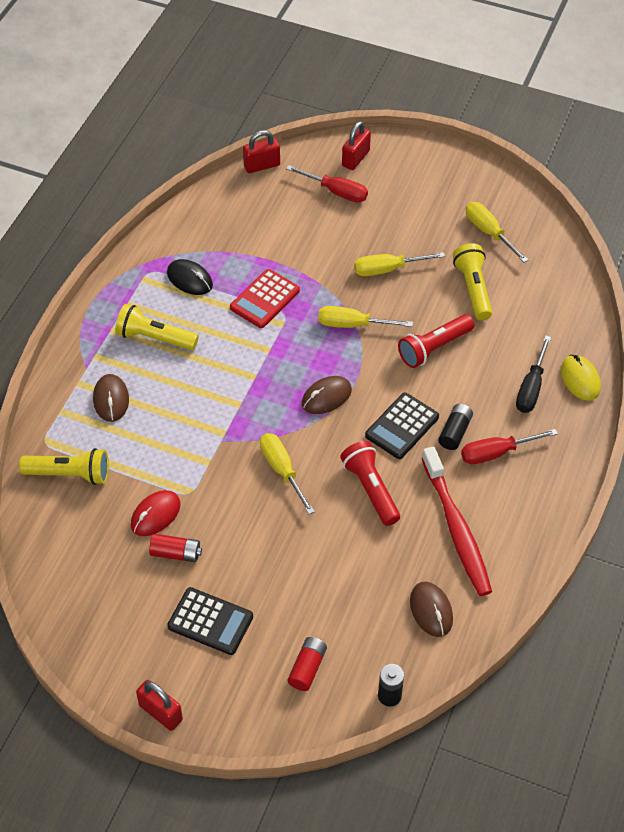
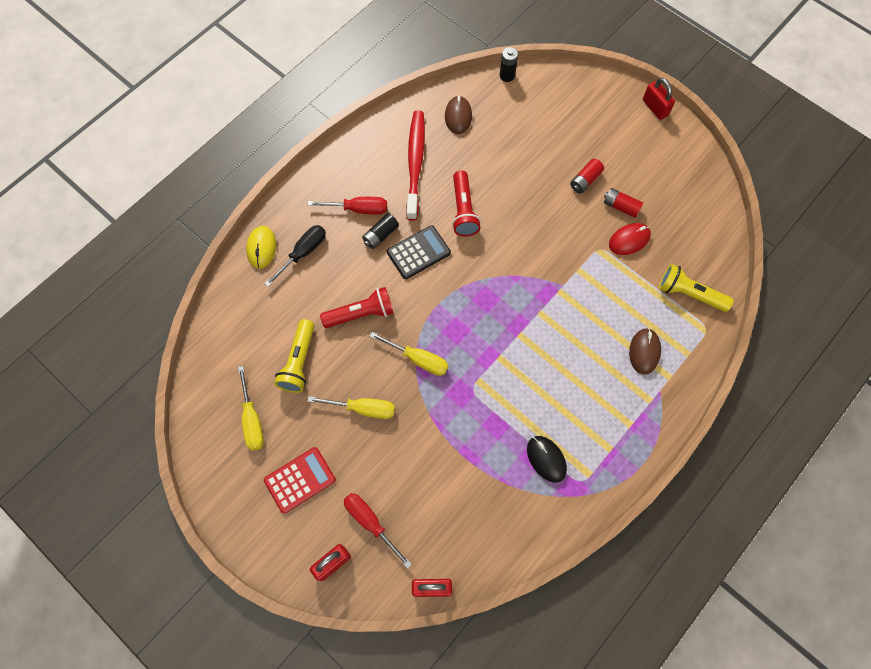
camera: 160 degrees left, 15 degrees up
yellow flashlight [115,304,199,351] -> none
black calculator [167,587,253,655] -> none
red calculator [230,269,300,328] -> red calculator moved to [264,447,336,514]
yellow screwdriver [260,433,315,514] -> none
red battery [288,637,327,691] -> red battery moved to [570,159,604,194]
brown mouse [302,376,352,414] -> none

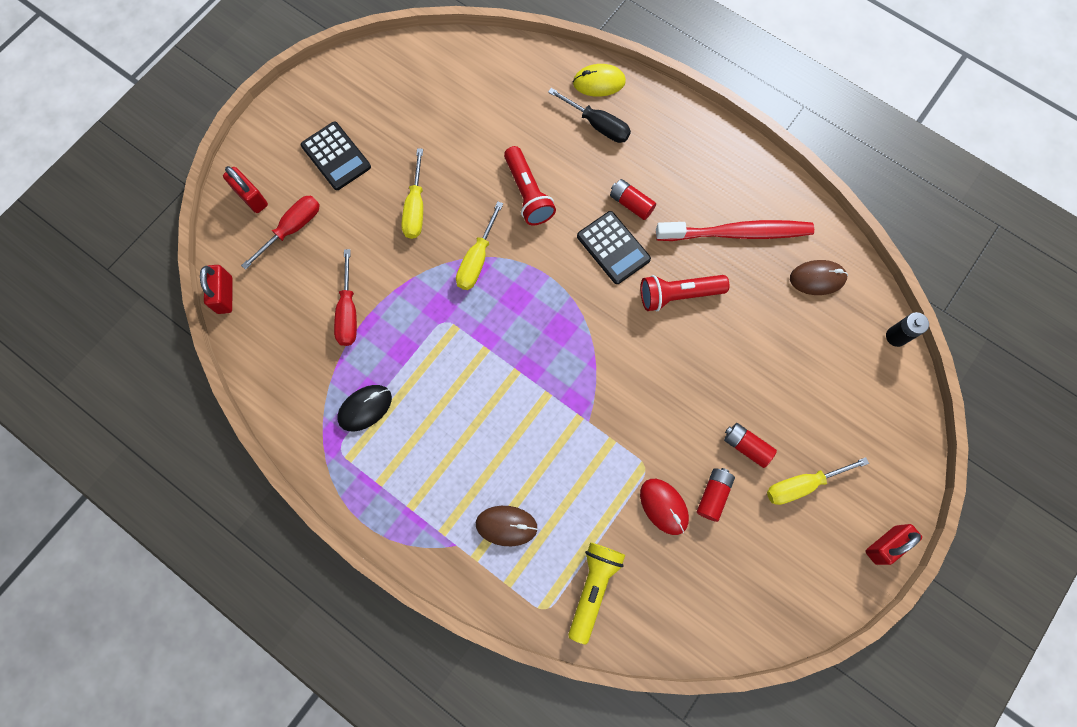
camera: 85 degrees right, 5 degrees up
yellow screwdriver [238,366,264,451] -> yellow screwdriver moved to [767,457,869,505]
red calculator [264,447,336,514] -> black calculator [301,122,371,190]
yellow flashlight [274,319,314,393] -> none
red screwdriver [308,197,387,215] -> red screwdriver moved to [334,249,357,346]
black battery [362,213,399,249] -> red battery [610,179,656,220]

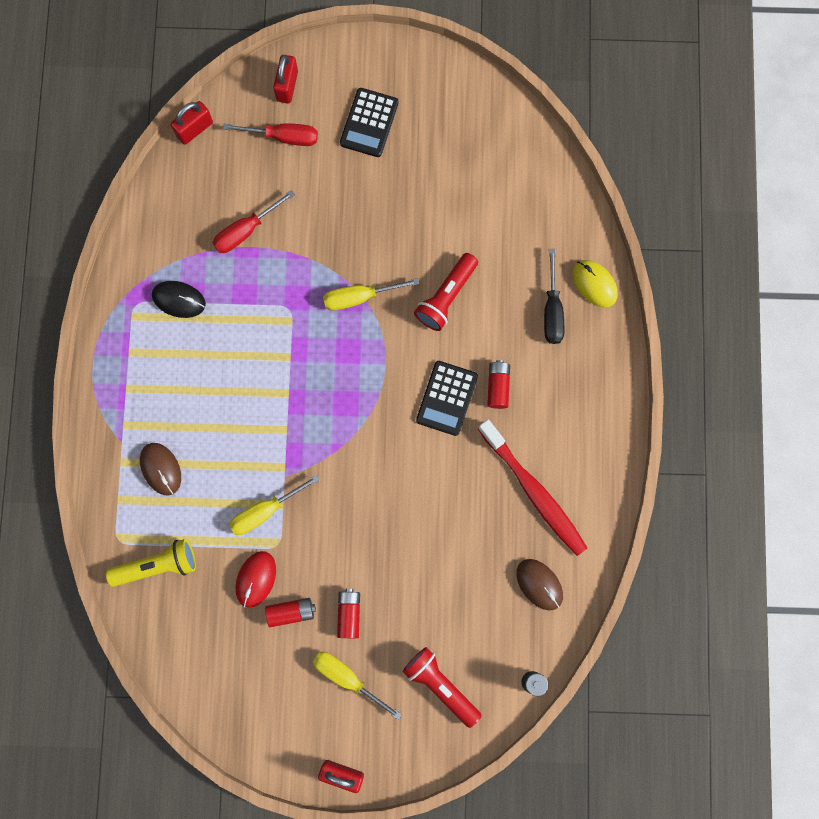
camera: 55 degrees right, 5 degrees up
yellow screwdriver [401,148,423,239] -> yellow screwdriver moved to [229,475,320,535]
red flashlight [641,275,730,311] -> red flashlight moved to [403,647,482,728]

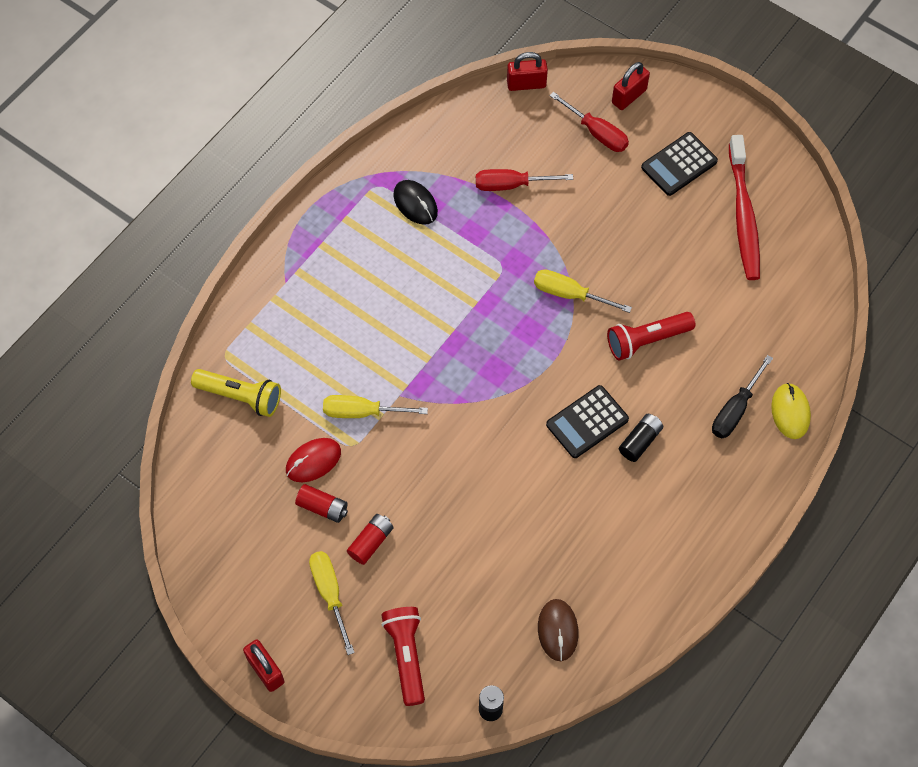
camera: 35 degrees right, 15 degrees down
brown mouse [140,443,181,496] -> none
red toothbrush [478,419,587,556] -> red toothbrush moved to [729,135,760,280]
red battery [487,360,510,409] -> black battery [619,414,663,462]

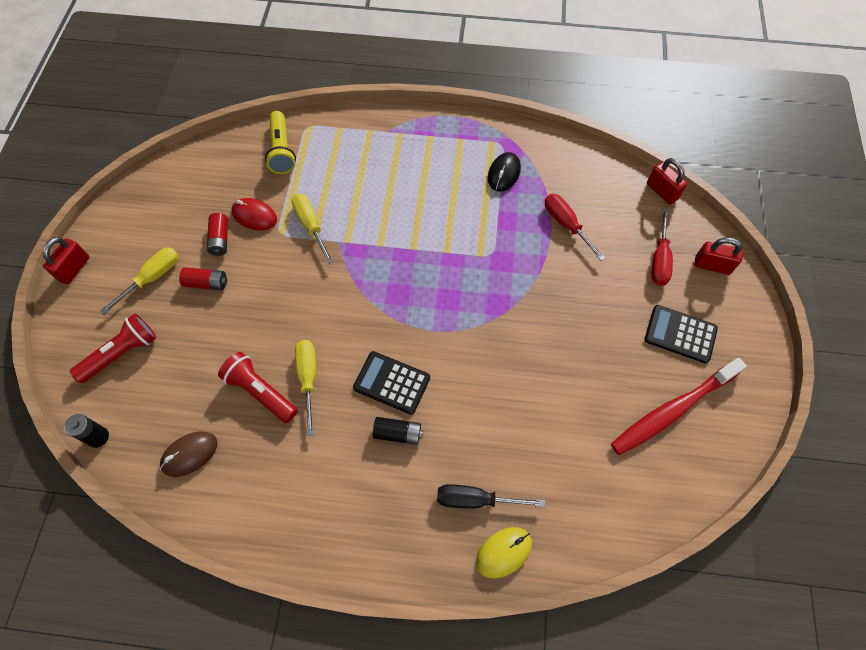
camera: 60 degrees right, 0 degrees up
yellow screwdriver [534,269,632,313] -> yellow screwdriver moved to [295,340,316,436]
red flashlight [607,312,695,361] -> red flashlight moved to [218,352,298,423]

